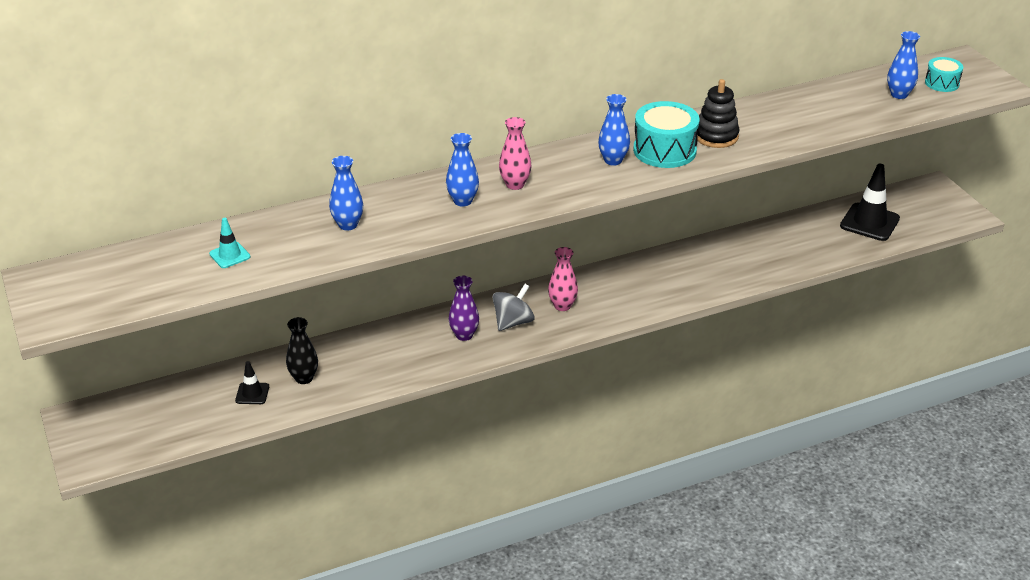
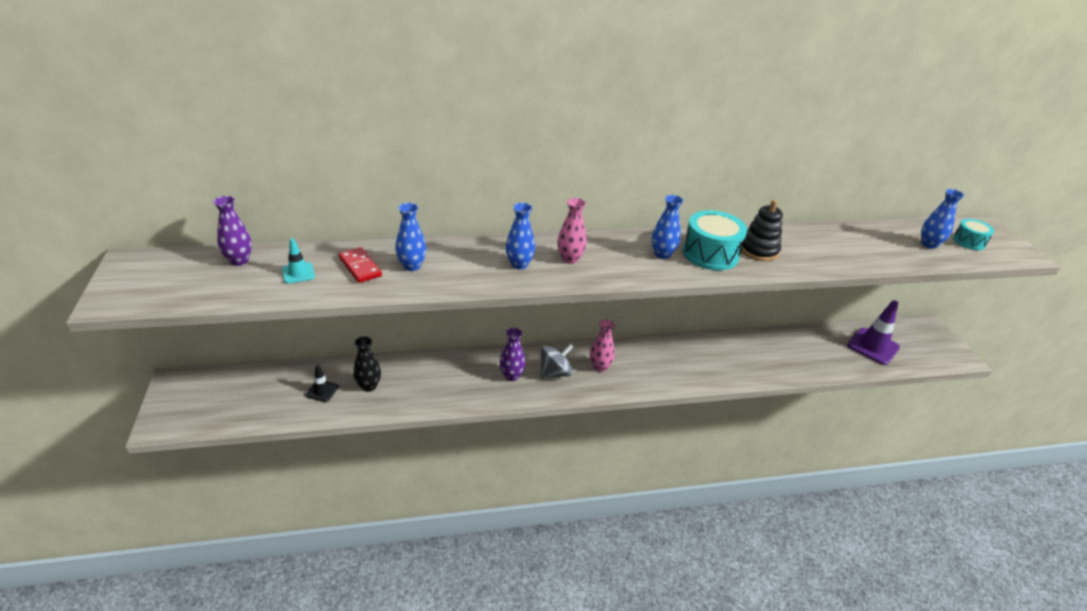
camera: 10 degrees right, 0 degrees up
black traffic cone [840,164,900,241] -> purple traffic cone [847,300,900,365]
none -> purple vase [213,196,252,266]
none -> red domino [339,247,382,283]

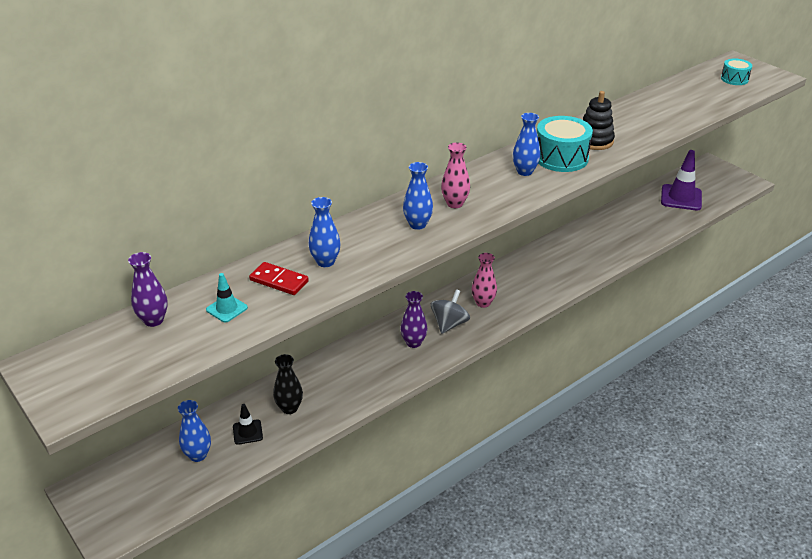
camera: 25 degrees left, 0 degrees up
blue vase [921,189,964,249] -> blue vase moved to [178,400,211,462]

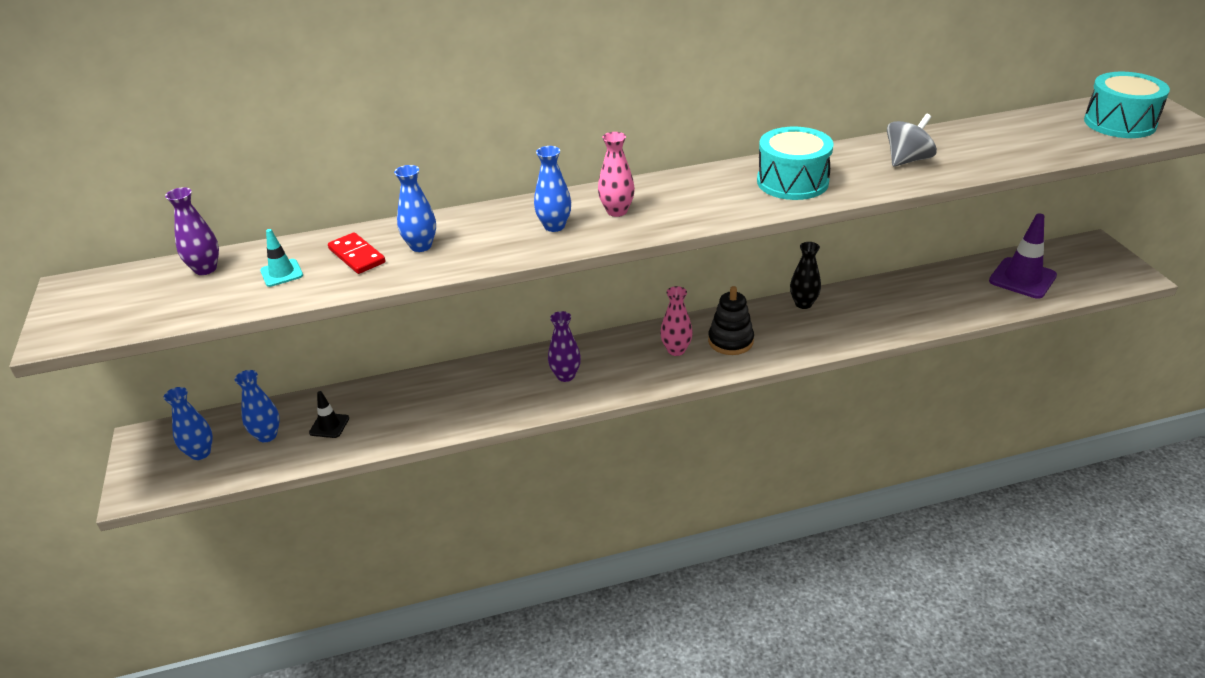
camera: 25 degrees right, 0 degrees up
black vase [273,354,303,414] -> black vase moved to [790,242,821,309]
grey spinning top [431,289,470,334] -> grey spinning top moved to [887,114,937,167]
blue vase [513,113,540,176] -> blue vase moved to [164,387,213,460]
black stacking toy [583,91,615,150] -> black stacking toy moved to [708,286,754,355]
turquoise drum [721,58,752,85] -> turquoise drum [1084,72,1170,138], size x1.74

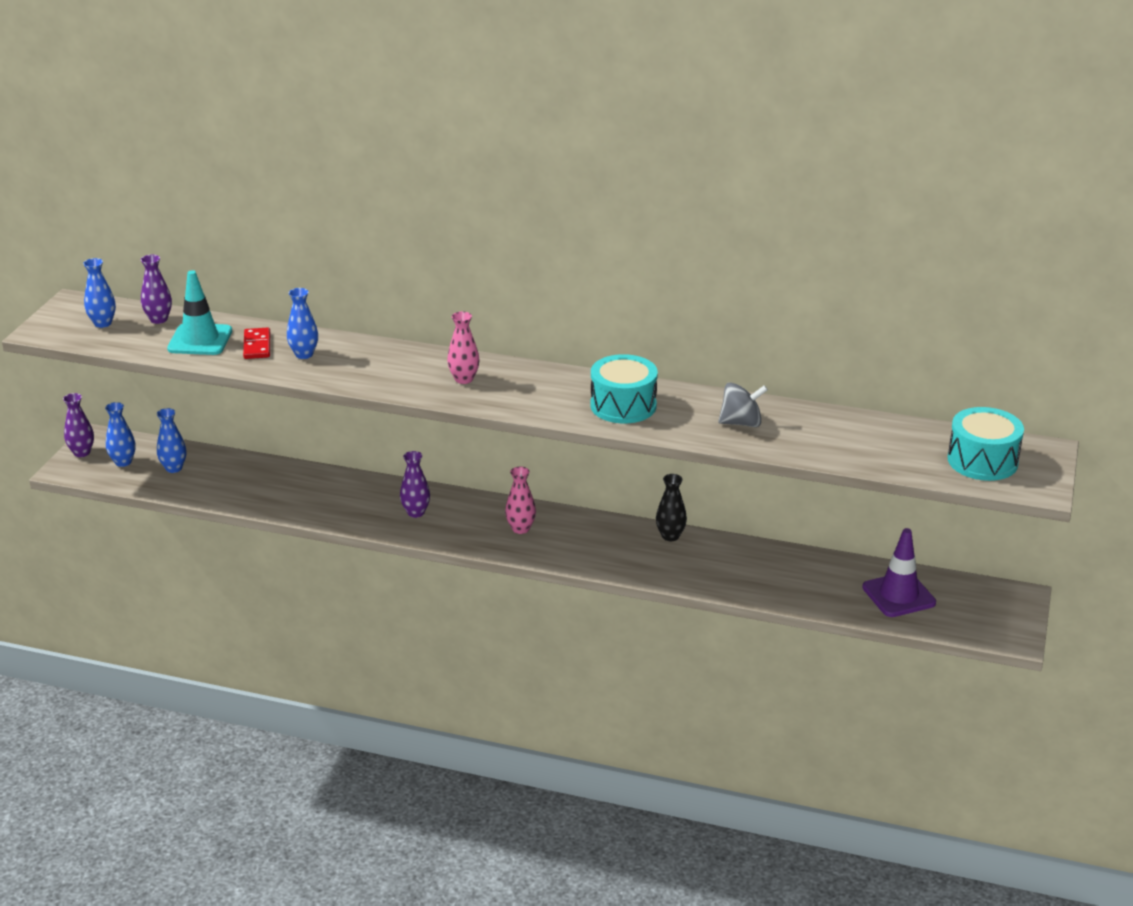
camera: 30 degrees right, 5 degrees down
turquoise traffic cone [260,229,303,287] -> turquoise traffic cone [167,270,232,355], size x1.90
black traffic cone [309,391,349,438] -> none
blue vase [534,146,571,232] -> blue vase moved to [83,258,116,328]
black stacking toy [708,286,754,355] -> none
none -> purple vase [63,393,94,457]

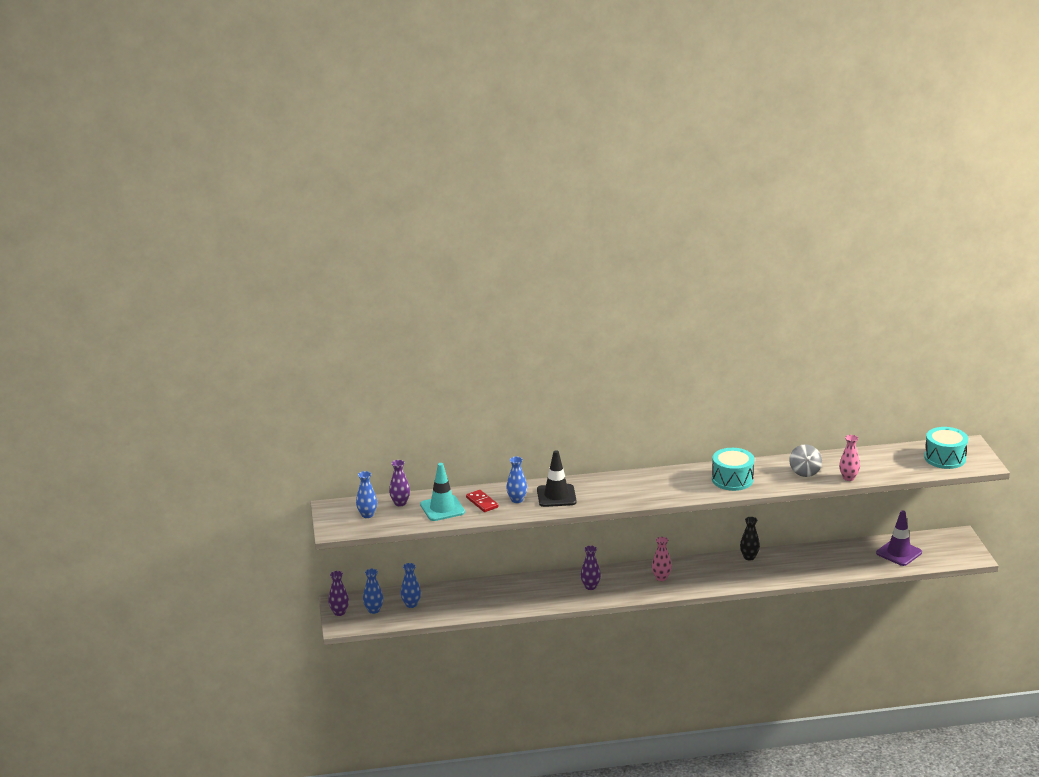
camera: 25 degrees left, 5 degrees down
pink vase [447,311,480,384] -> pink vase moved to [839,435,860,481]
grey spinning top [718,382,768,427] -> grey spinning top turned 120 degrees clockwise [789,444,822,477]
none -> black traffic cone [537,450,577,507]

